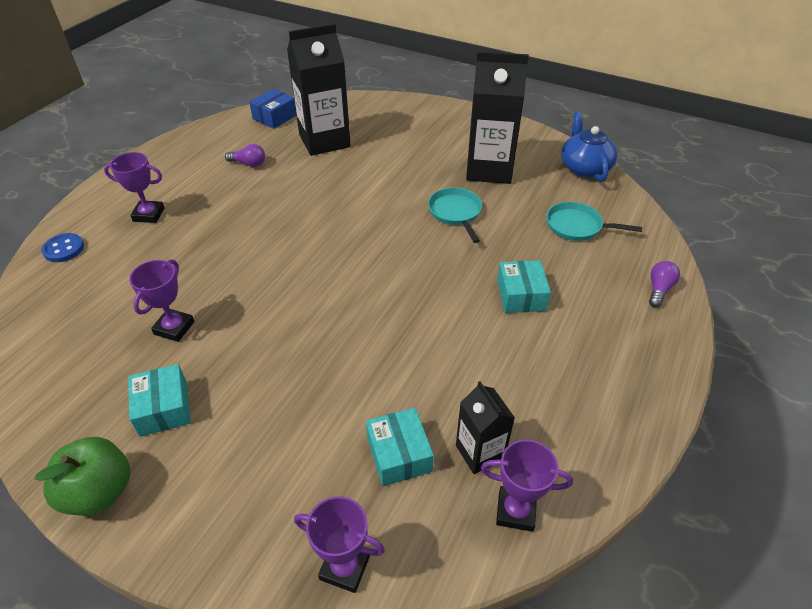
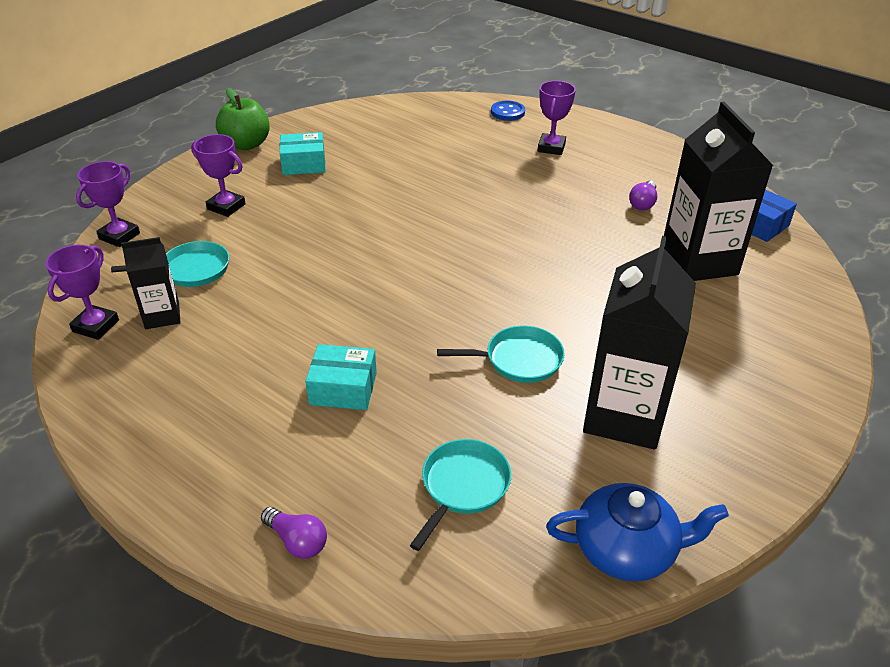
camera: 100 degrees right, 5 degrees down
purple trophy [129,259,194,342] -> purple trophy moved to [191,134,246,217]
turquoise box [366,408,434,486] -> turquoise pan [111,241,229,287]

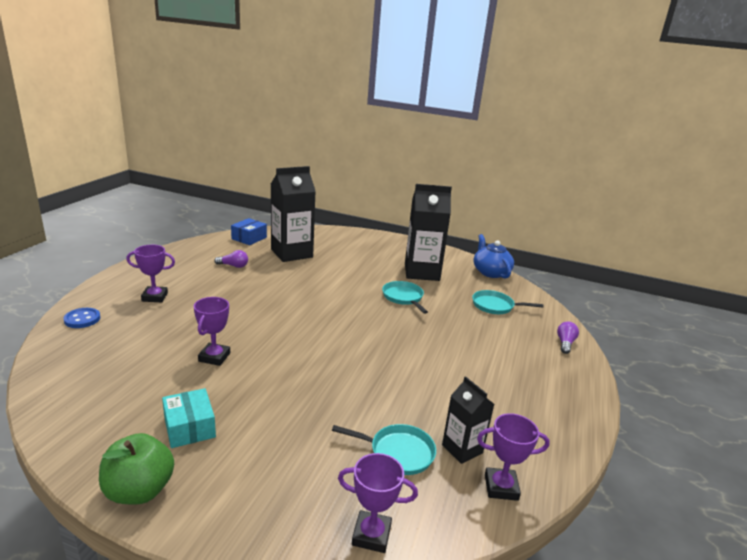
camera: 110 degrees left, 15 degrees down
turquoise pan [111,241,229,287] -> turquoise pan turned 135 degrees clockwise [332,424,436,475]
purple trophy [191,134,246,217] -> purple trophy moved to [194,297,230,366]
turquoise box [305,344,377,410] -> none

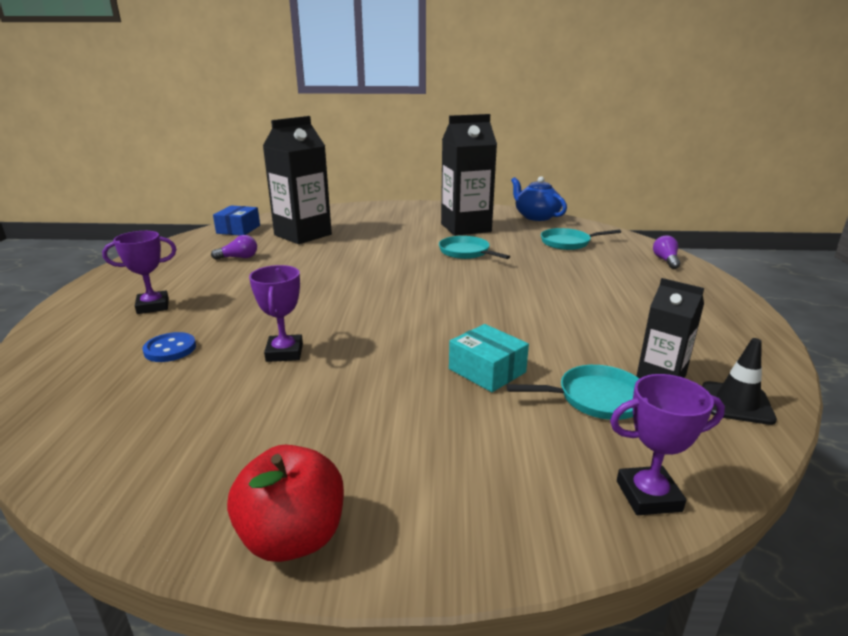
camera: 15 degrees left, 0 degrees up
blue button [63,308,100,328] -> blue button moved to [142,332,196,362]
green apple [99,433,174,505] -> red apple [227,445,344,562]
turquoise box [162,388,216,448] -> turquoise box moved to [449,324,529,392]
purple trophy [477,413,550,501] -> black traffic cone [702,338,777,425]

